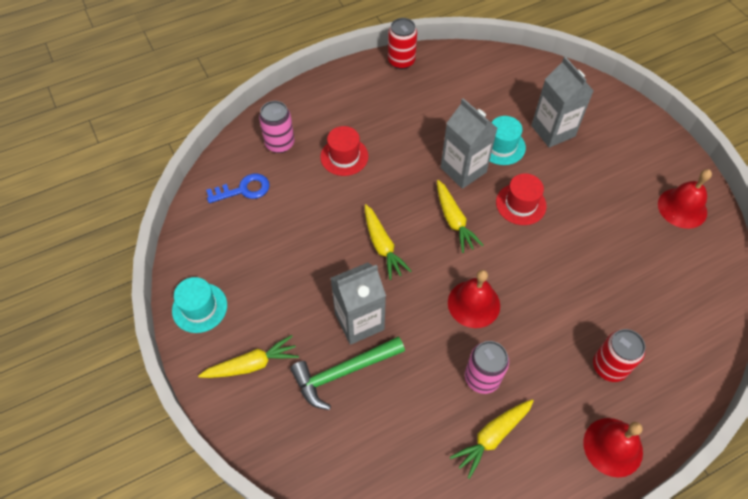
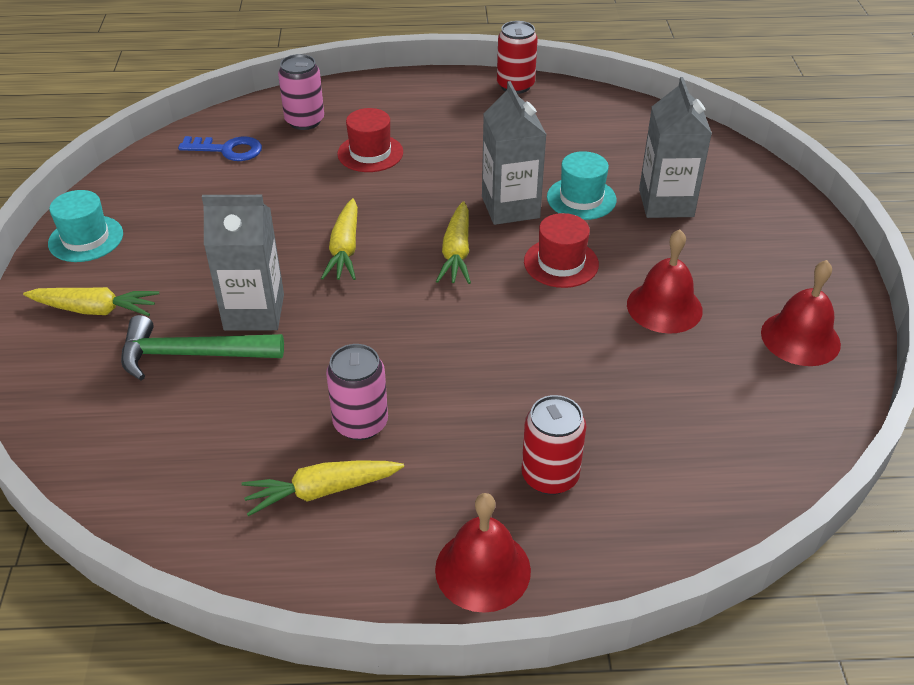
camera: 25 degrees right, 15 degrees down
red bell [448,270,500,328] -> red bell moved to [627,229,703,334]

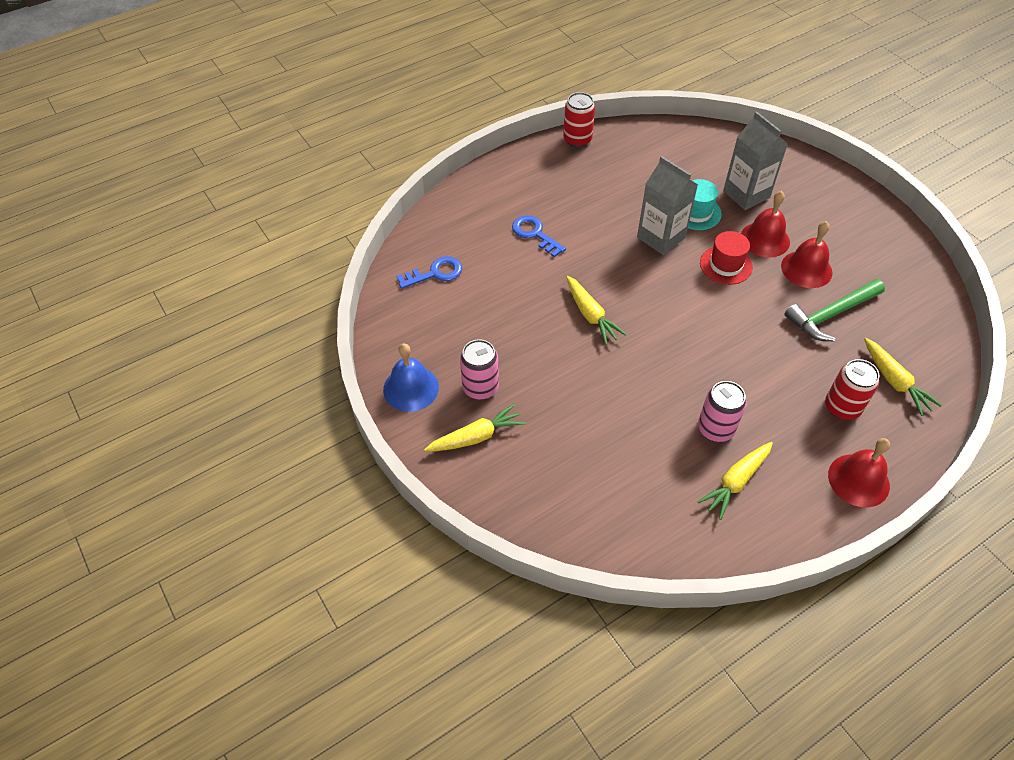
camera: 30 degrees left, 10 degrees up
turquoise hat [48,190,123,262] -> blue bell [383,344,439,412]
green hammer [121,315,284,381] -> green hammer moved to [785,279,885,341]
grey carton [202,195,284,331] -> none
pink can [278,54,324,130] -> pink can moved to [460,339,499,400]
red hat [337,108,403,172] -> blue key [512,215,566,257]
yellow carrot [436,201,471,284] -> yellow carrot moved to [864,338,942,416]
red bell [761,260,841,366] -> red bell moved to [741,191,790,257]

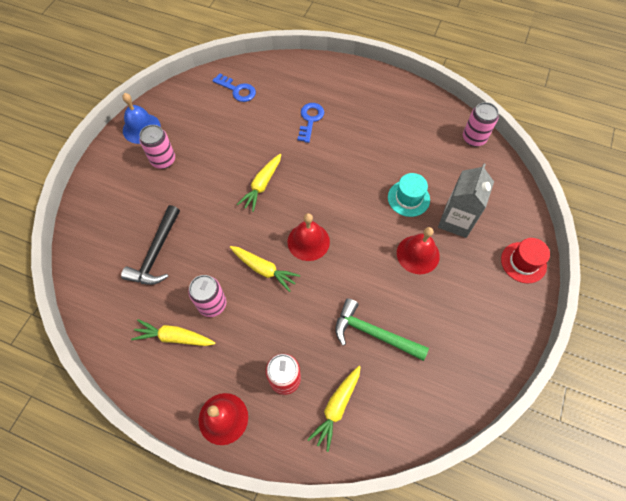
camera: 55 degrees right, 10 degrees up
yellow carrot [424,403,526,451] -> yellow carrot moved to [230,246,300,292]
red can [563,92,595,147] -> none
grey carton [637,156,698,255] -> none
red hat [700,231,753,285] -> red hat moved to [501,238,550,283]
red bell [781,221,833,288] -> red bell moved to [288,213,330,261]
none -> black hammer [121,205,180,285]
none -> pink can [463,102,499,147]

